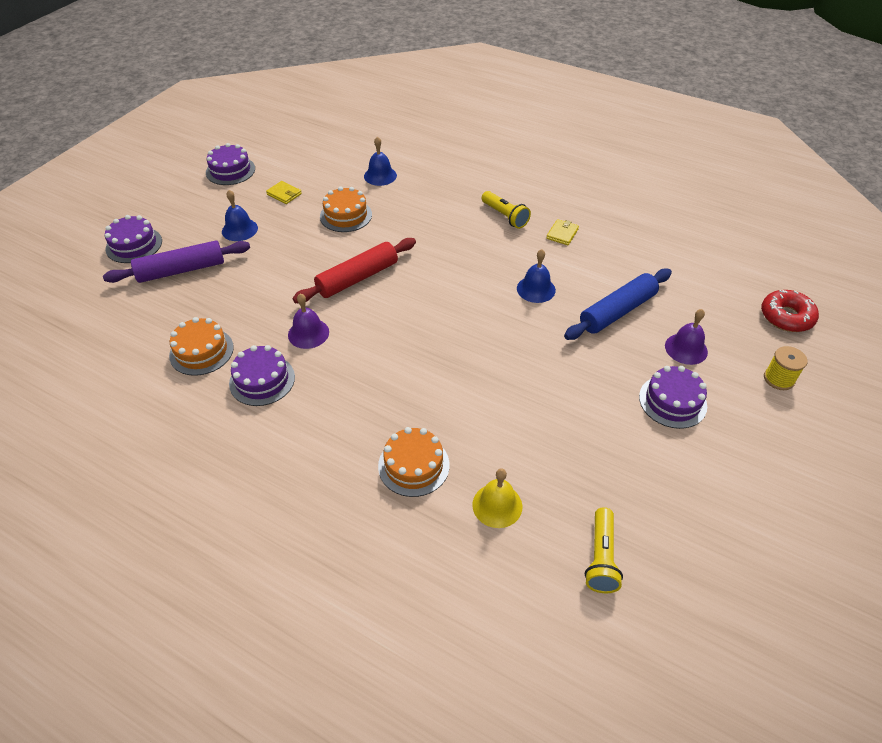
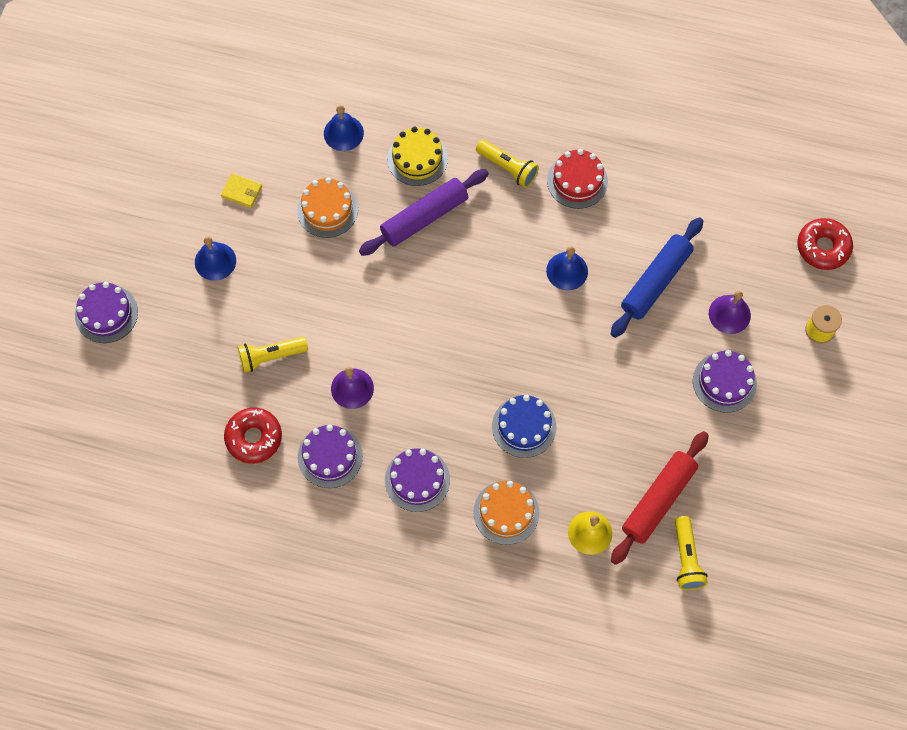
camera: 15 degrees left, 20 degrees up
purple rolling pin [103,240,250,283] -> purple rolling pin moved to [359,169,489,256]
orange cake [169,317,234,376] -> red donut [224,408,282,463]
purple cake [206,143,255,185] -> purple cake moved to [385,448,450,512]
red rolling pin [293,238,416,303] -> red rolling pin moved to [611,431,709,565]
yellow wallet [546,219,579,245] -> red cake [547,149,608,209]
none -> yellow flashlight [238,337,308,373]
none -> yellow cake [387,127,448,186]
none -> blue cake [492,395,556,458]

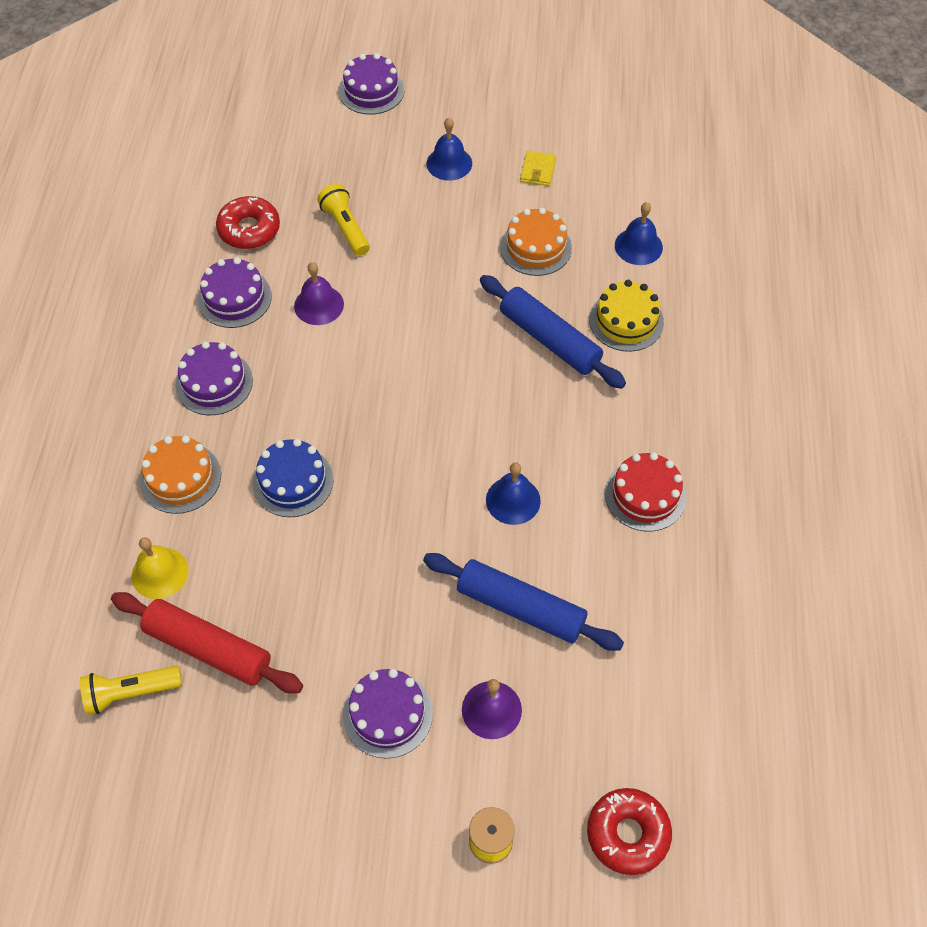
camera: 80 degrees right, 10 degrees down
purple rolling pin [359,169,489,256] -> blue rolling pin [480,275,626,389]
yellow flashlight [476,140,539,188] -> none

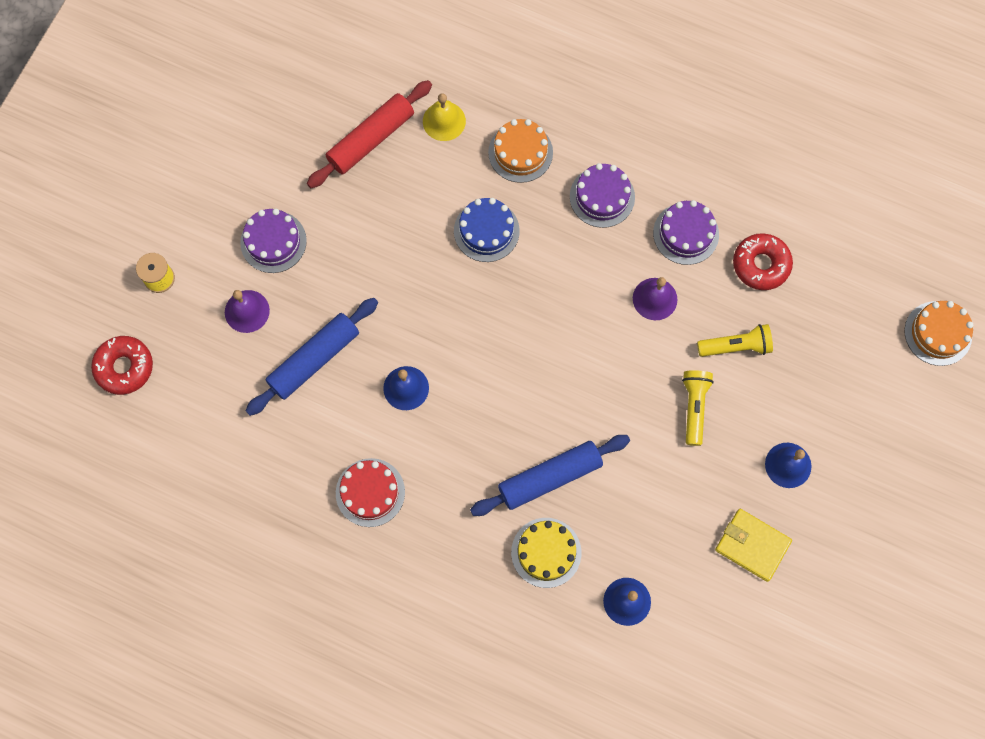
camera: 110 degrees right, 15 degrees up
yellow flashlight [80,666,182,715] -> yellow flashlight moved to [682,370,714,446]
purple cake [339,53,404,115] -> none
orange cake [500,208,572,276] -> orange cake moved to [904,301,974,366]
yellow wallet [520,151,557,186] -> yellow wallet [715,509,792,582], size x1.57

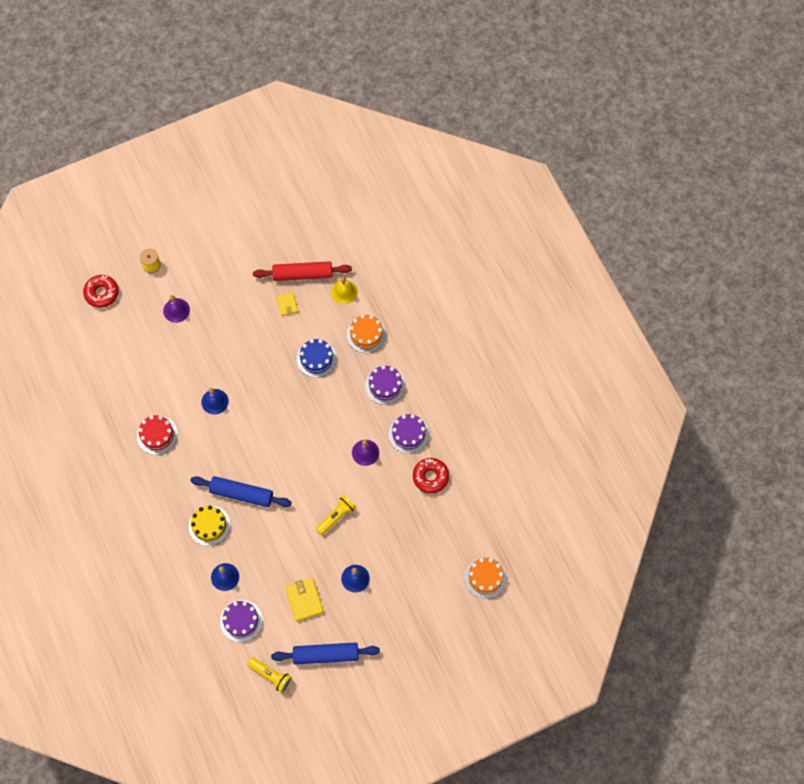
camera: 40 degrees right, 5 degrees down
purple cake [240,209,307,273] -> purple cake moved to [220,600,263,642]
blue rolling pin [246,298,378,416] -> blue rolling pin moved to [271,642,380,665]
yellow flashlight [697,324,773,357] -> yellow flashlight moved to [247,657,292,693]
none -> yellow wallet [276,292,298,316]

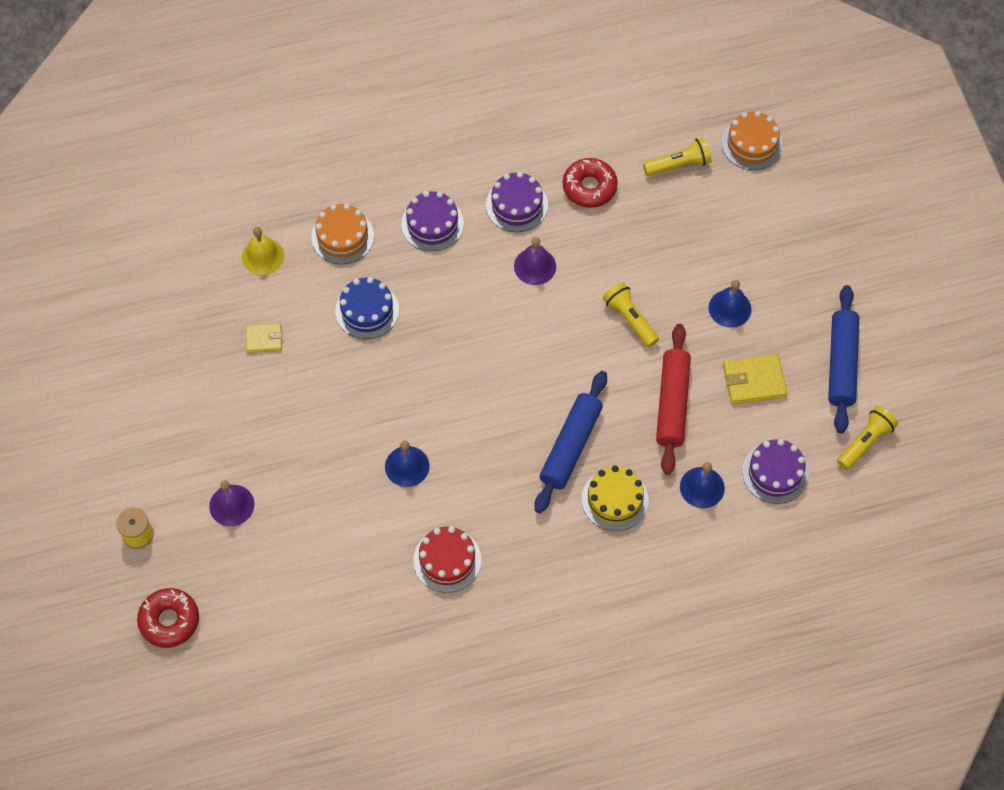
camera: 80 degrees left, 5 degrees down
red rolling pin [253,261,352,281] -> red rolling pin moved to [656,324,691,475]
none -> yellow flashlight [643,137,711,176]

